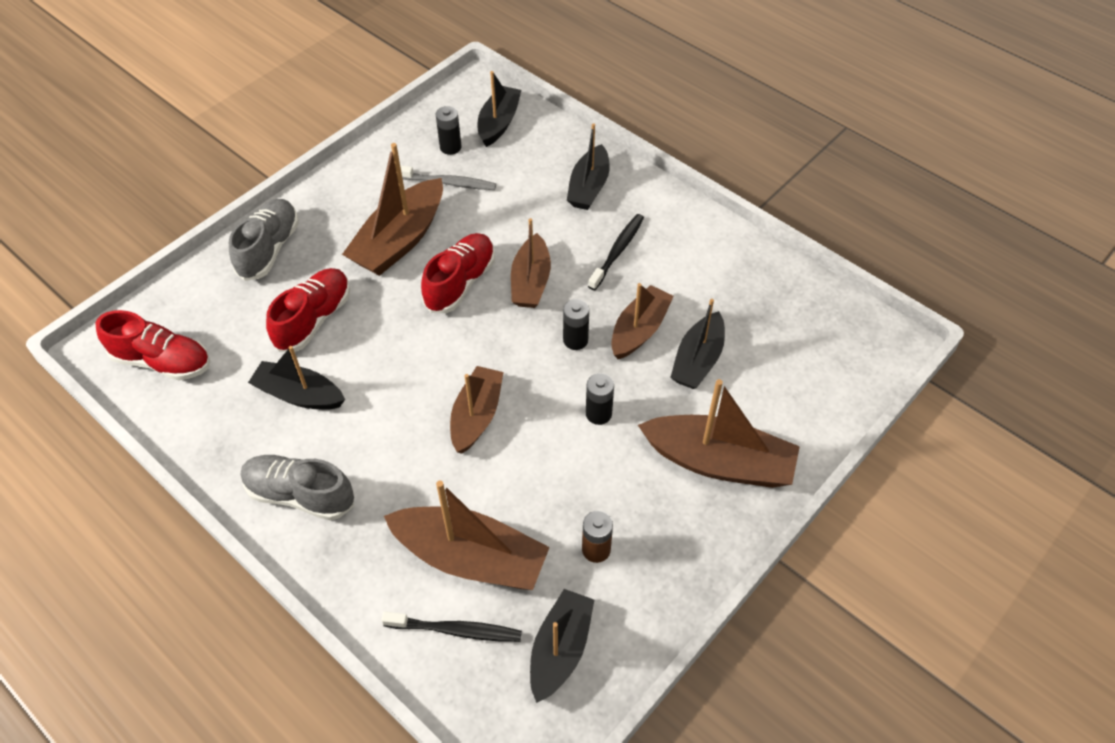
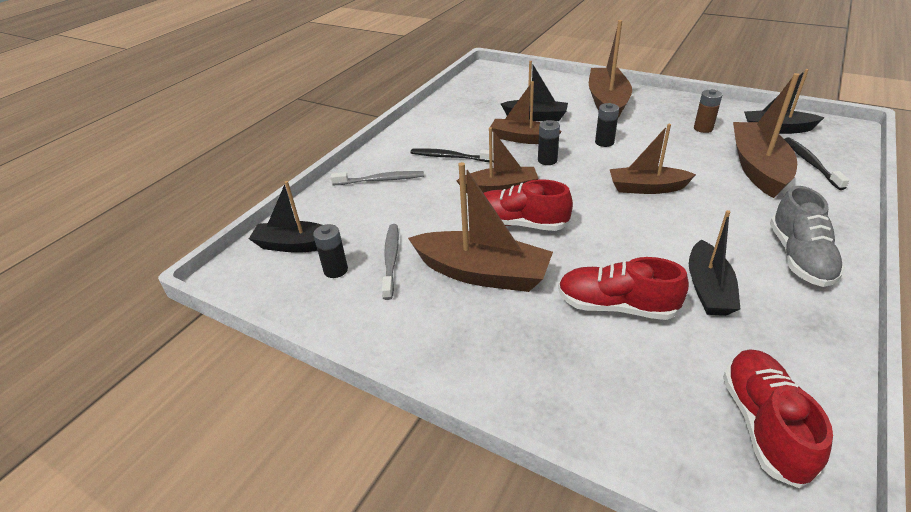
camera: 100 degrees left, 15 degrees down
grey shoe [229,199,299,281] -> none
black boat [567,123,610,210] -> grey toothbrush [331,171,424,185]

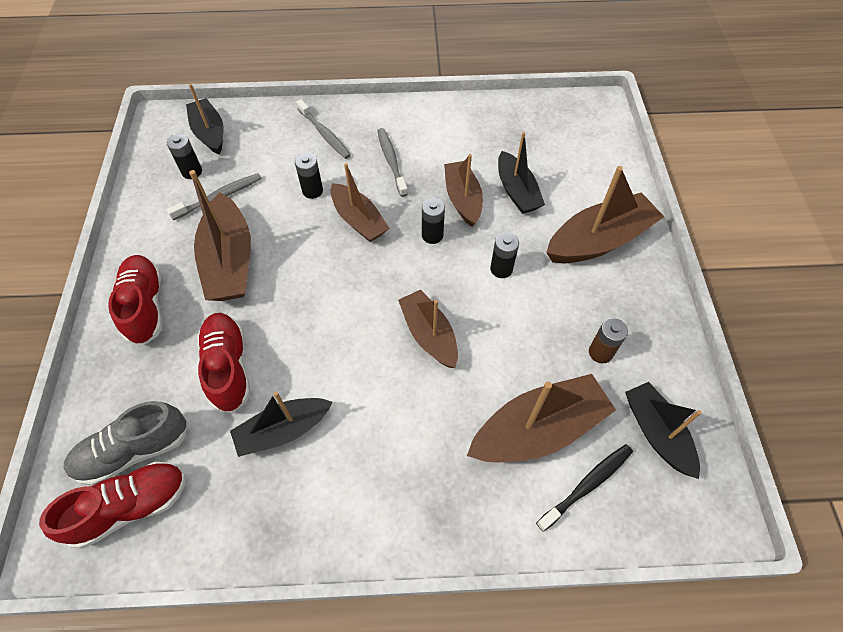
camera: 55 degrees right, 20 degrees up
black toothbrush [410,148,493,162] -> grey toothbrush [377,128,408,197]
red shoe [484,179,573,231] -> red shoe moved to [108,255,162,345]
grey shoe [770,186,845,287] -> grey shoe moved to [63,401,188,486]
none -> black battery [295,153,323,199]

